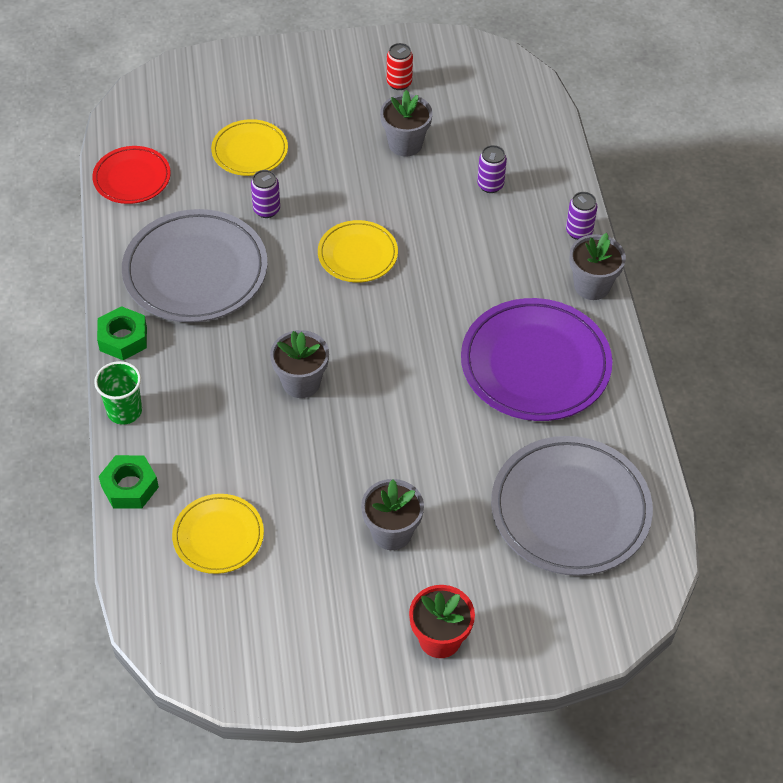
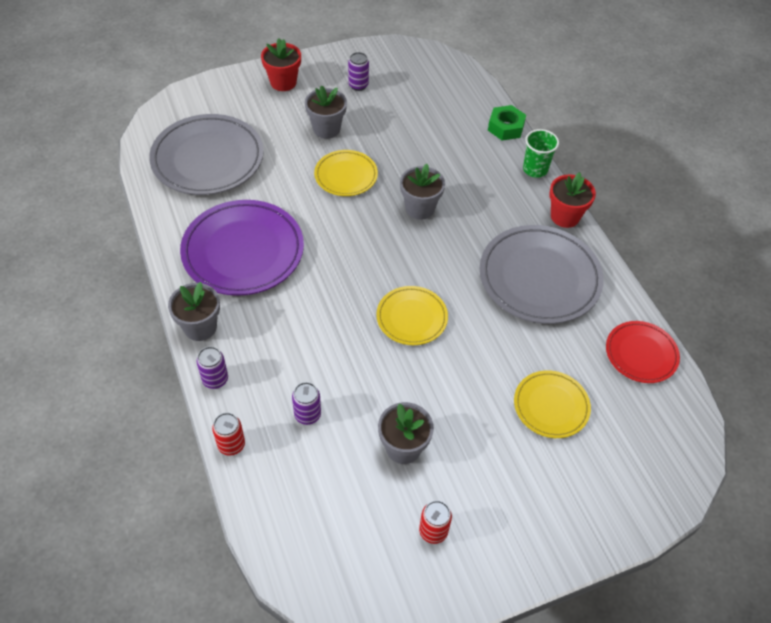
camera: 165 degrees right, 0 degrees up
green nut [97,306,147,360] -> red flower pot [549,172,596,228]
yellow plate [172,494,264,574] -> yellow plate moved to [314,150,378,196]
purple can [251,170,280,218] -> purple can moved to [348,52,369,91]
none -> red can [212,413,245,456]

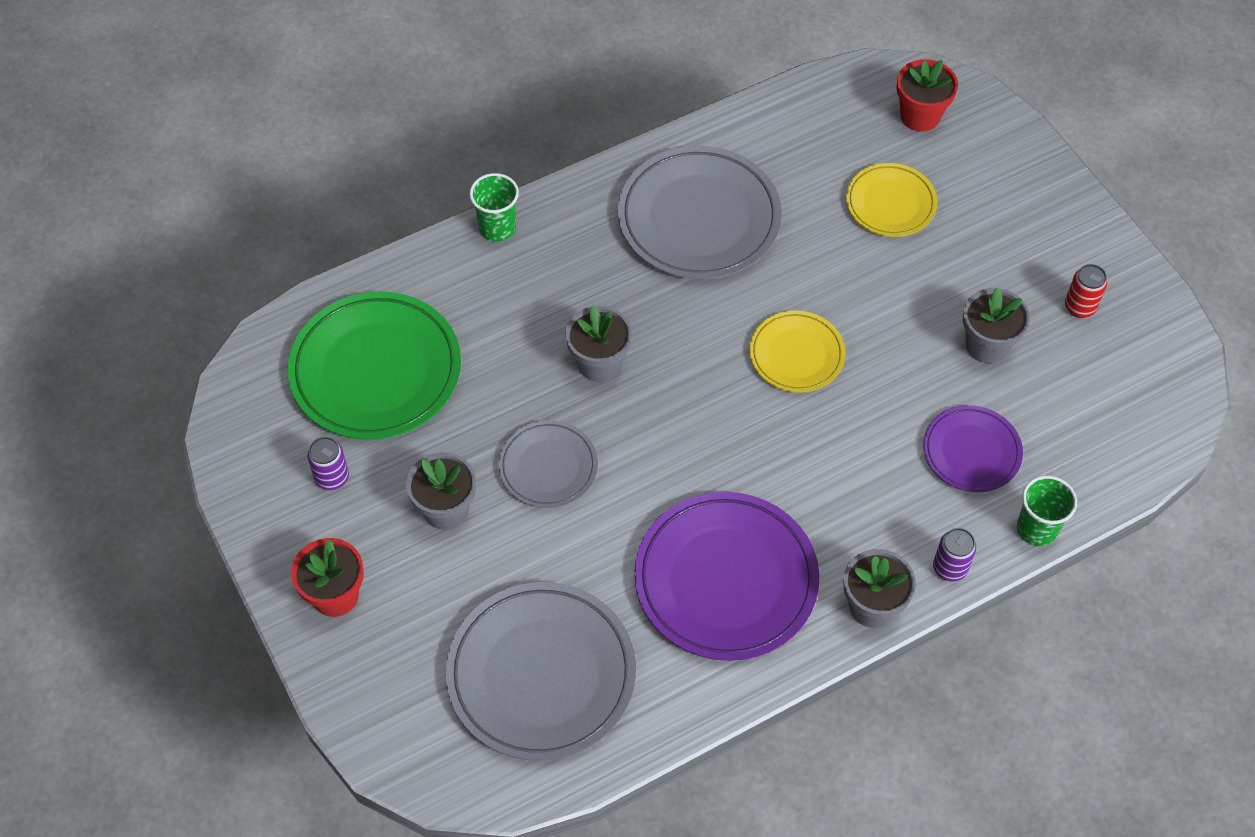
camera: 95 degrees left, 5 degrees up
red can [212,413,245,456] -> green cup [1017,475,1077,546]
purple can [292,382,321,425] -> purple plate [923,405,1023,492]
yellow plate [314,150,378,196] -> grey plate [498,420,598,508]
green nut [488,105,526,141] -> none
red flower pot [549,172,596,228] -> red flower pot moved to [896,59,958,132]
red plate [606,321,680,383] -> none
none -> green plate [288,292,461,440]

